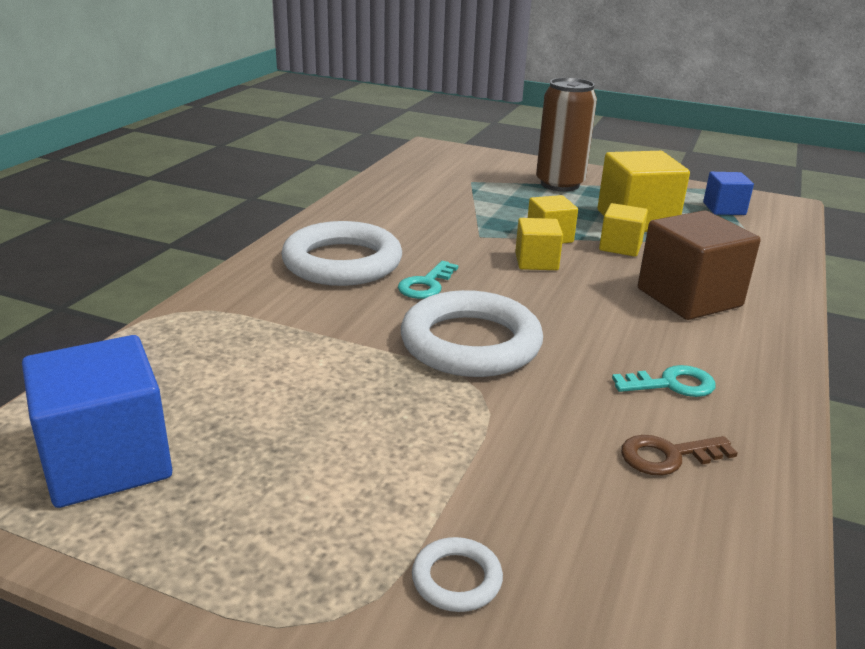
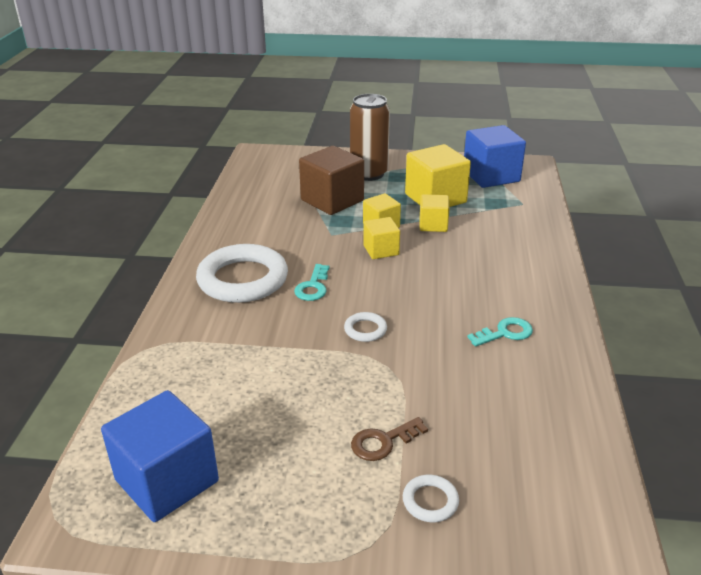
camera: 15 degrees left, 5 degrees up
white ring [401,290,543,377] -> white ring [344,312,387,342], size x0.43
brown key [621,435,738,476] -> brown key moved to [351,417,428,461]
brown cube [638,210,761,320] -> brown cube moved to [299,146,364,215]
blue cube [703,172,754,215] -> blue cube [464,125,526,188], size x1.78

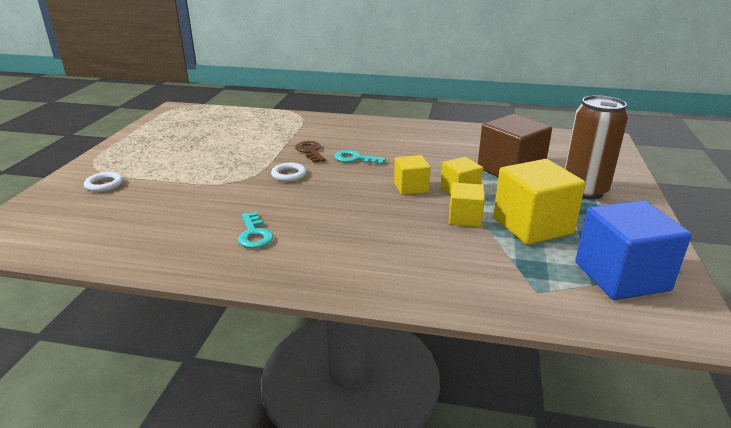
camera: 95 degrees right, 5 degrees down
blue cube [101,390,219,522] -> none
white ring [196,244,288,303] -> none
brown key [351,417,428,461] -> brown key moved to [295,141,326,163]

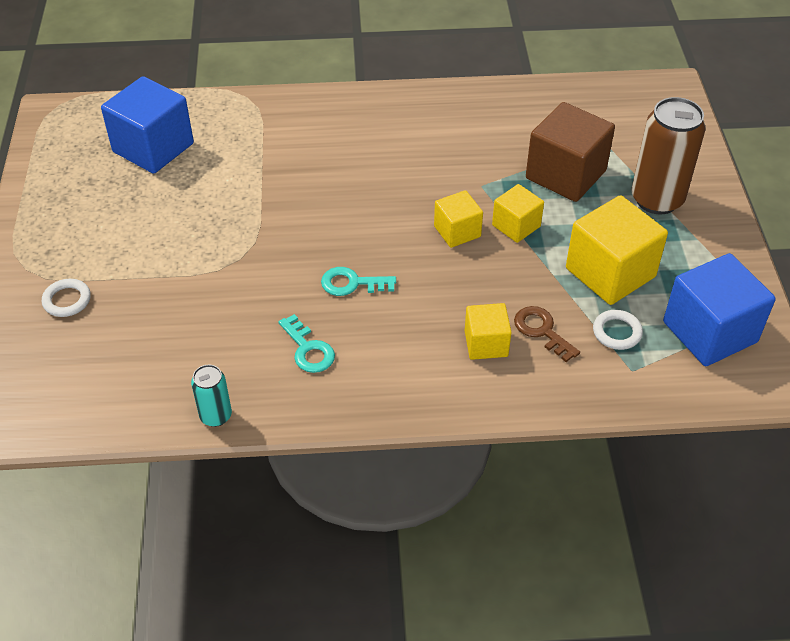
camera: 15 degrees left, 20 degrees up
white ring [271,163,306,182] -> white ring moved to [593,310,643,350]
brown key [295,141,326,163] -> brown key moved to [514,306,580,362]
turquoise key [334,150,386,164] -> turquoise key moved to [321,267,396,296]
yellow cube [449,182,485,227] -> yellow cube moved to [465,303,512,360]
none -> blue cube [101,76,194,174]
none -> turquoise can [191,365,232,427]

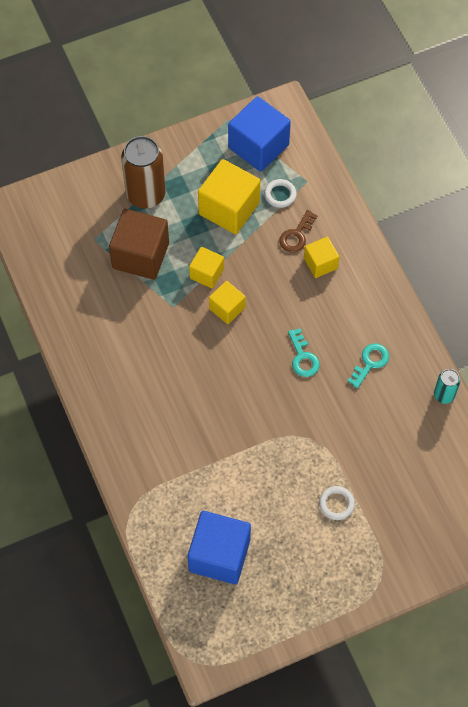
camera: 110 degrees left, 15 degrees up
white ring [42,279,91,317] -> white ring moved to [319,486,355,520]

